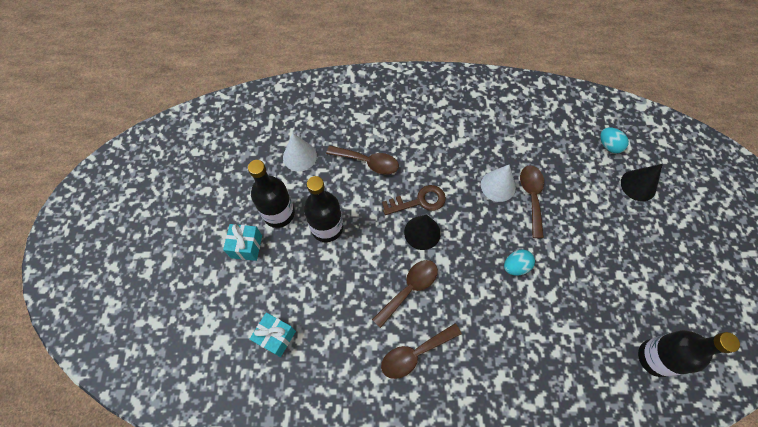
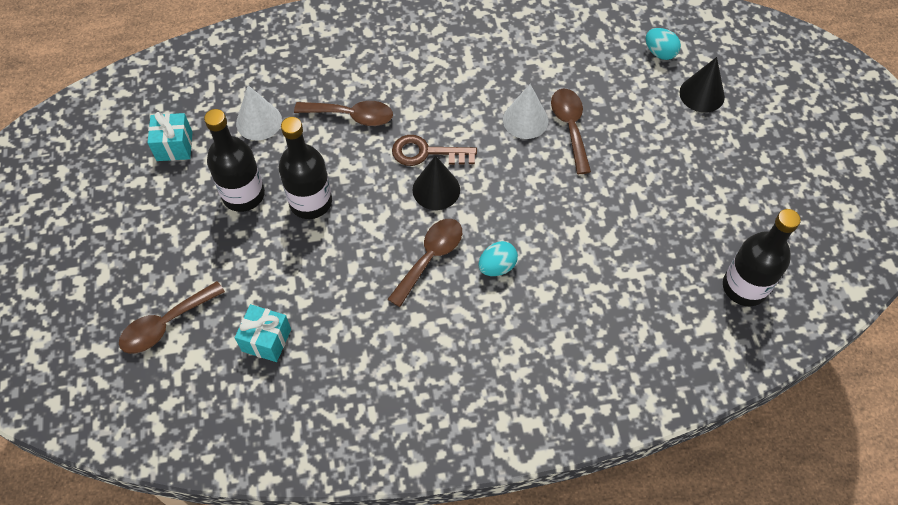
camera: 10 degrees left, 5 degrees down
turquoise gift [223,224,262,261] -> turquoise gift moved to [147,112,192,161]
brown spoon [381,323,462,379] -> brown spoon moved to [119,281,225,354]
brown key [382,185,446,215] -> brown key turned 150 degrees counterclockwise [392,135,477,166]
turquoise egg [504,249,535,276] -> turquoise egg moved to [478,241,518,276]

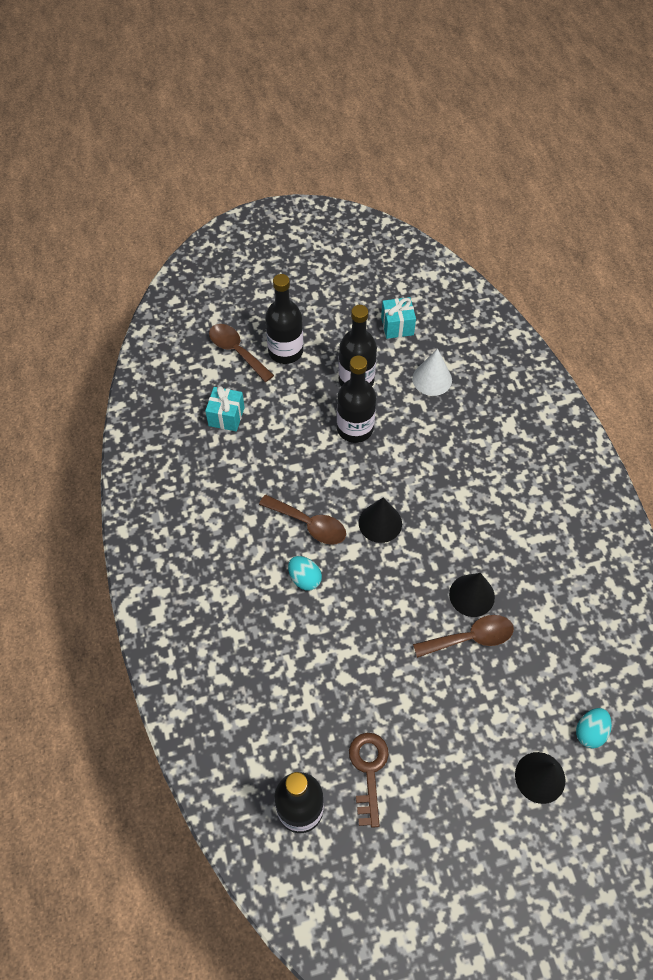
camera: 85 degrees right, 0 degrees up
brown spoon [294,101,393,126] -> none
brown key [392,135,477,166] -> brown key moved to [349,733,389,828]
white cone [503,84,548,139] -> black cone [449,573,495,617]
none -> black bottle [265,274,303,364]

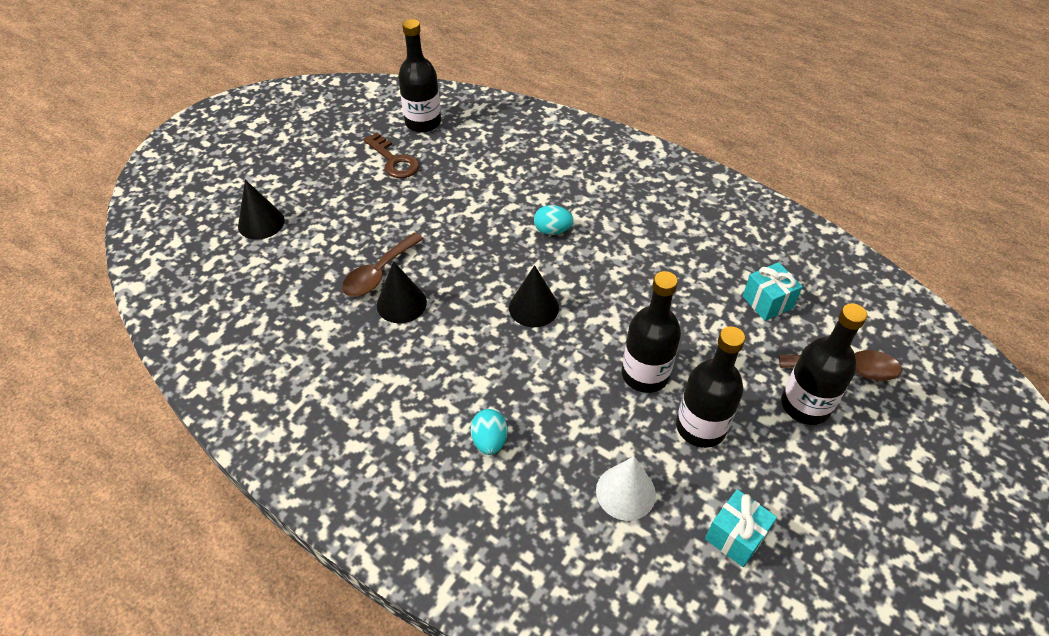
camera: 140 degrees right, 10 degrees down
brown spoon [259,495,346,545] -> none
turquoise egg [576,708,612,748] -> turquoise egg moved to [471,409,507,455]

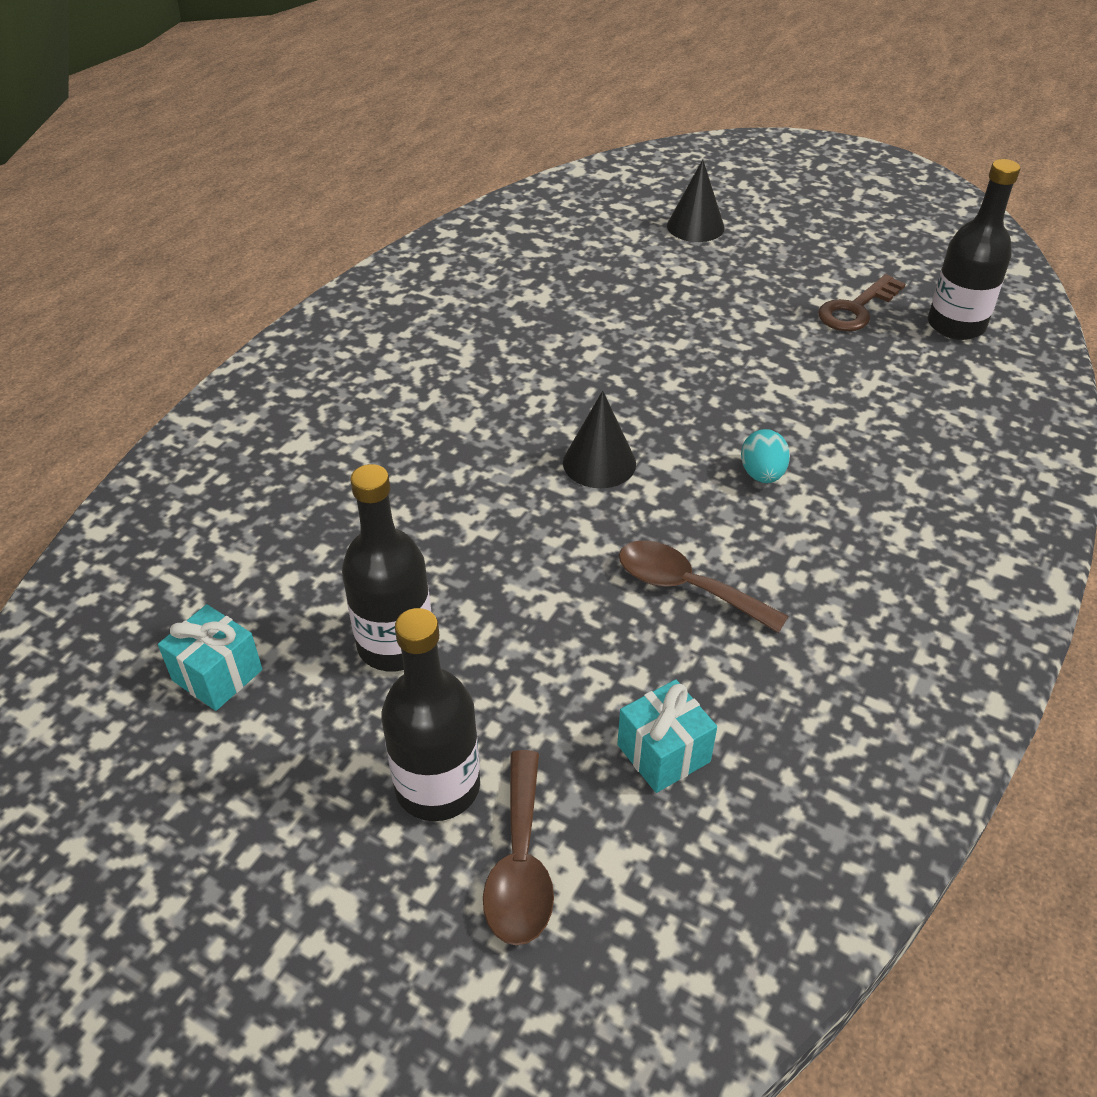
camera: 85 degrees right, 5 degrees down
brown spoon [342,233,424,297] -> brown spoon moved to [619,540,788,633]
black cone [377,261,427,323] -> none
turquoise egg [471,409,507,455] -> none
white cone [596,456,656,521] -> none
black bottle [622,271,681,393] -> none

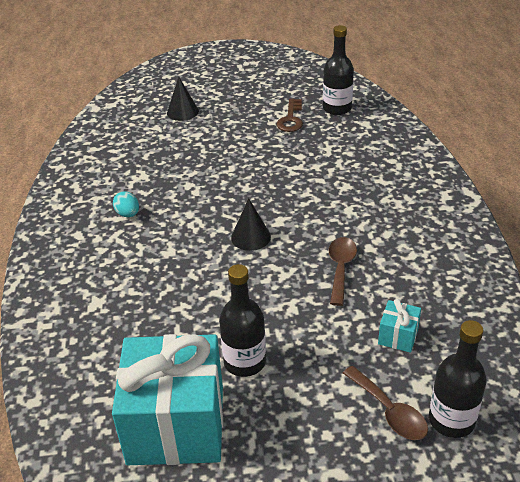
camera: 35 degrees left, 5 degrees down
turquoise gift [158,604,262,711] -> turquoise gift [112,334,223,465], size x2.46
black bottle [381,608,480,821] -> black bottle moved to [429,320,487,438]
brown spoon [619,540,788,633] -> brown spoon turned 105 degrees clockwise [329,237,357,306]
turquoise egg [741,429,790,483] -> turquoise egg moved to [113,191,139,217]

